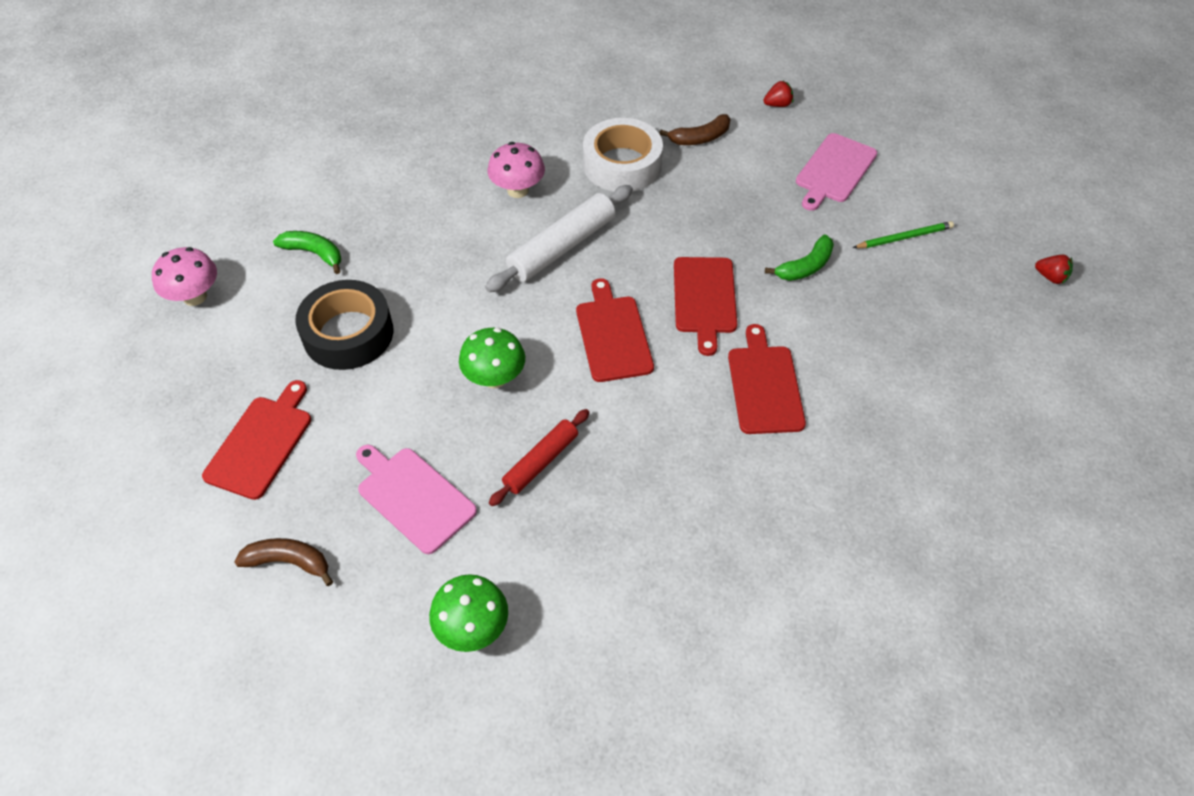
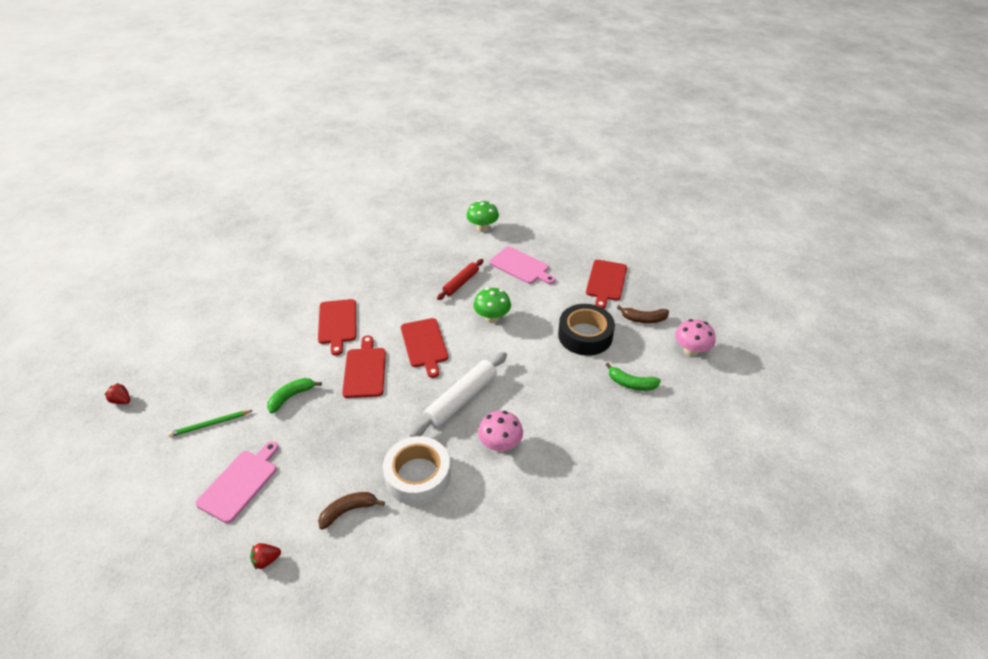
camera: 175 degrees right, 10 degrees down
brown banana [234,538,333,586] -> brown banana moved to [617,305,669,323]

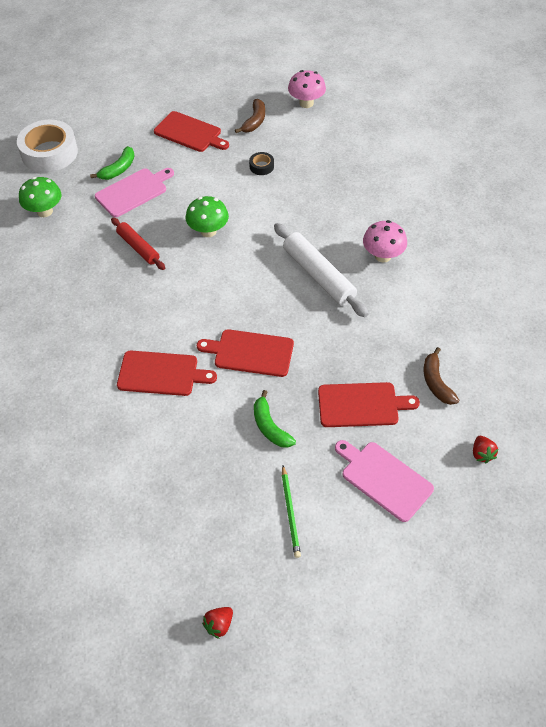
camera: 75 degrees left, 10 degrees up
white tape [383,436,451,505] -> white tape moved to [17,120,78,172]
red cutting board [401,318,448,378] -> red cutting board moved to [318,382,420,427]
black tape [558,304,615,356] -> black tape [249,152,274,175], size x0.43
green banana [605,363,661,390] -> green banana moved to [90,146,135,180]

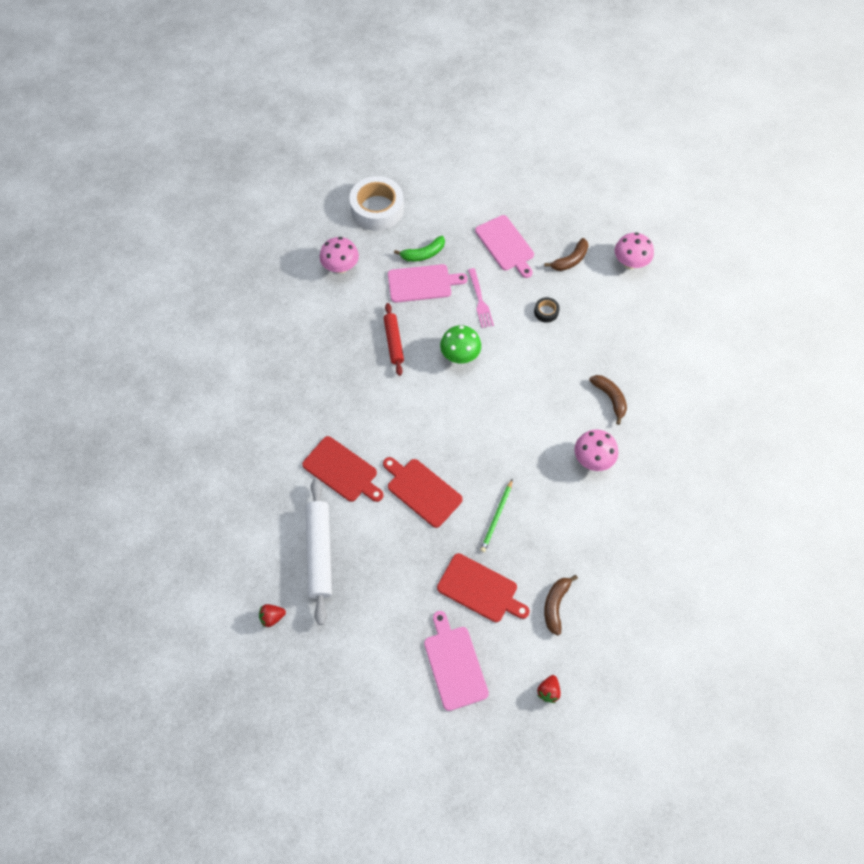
camera: 30 degrees right, 10 degrees up
green mushroom [19,177,61,217] -> pink mushroom [320,237,359,274]
red cutting board [154,111,229,152] -> pink cutting board [475,215,534,278]
red strawberry [202,607,233,639] -> red strawberry moved to [259,604,286,627]
green banana [254,390,296,448] -> none
white rolling pin [274,223,369,317] -> white rolling pin moved to [306,478,332,625]
green pencil [282,466,301,558] -> green pencil moved to [480,479,513,552]
none -> pink fork [468,268,494,328]
none -> brown banana [589,375,627,425]

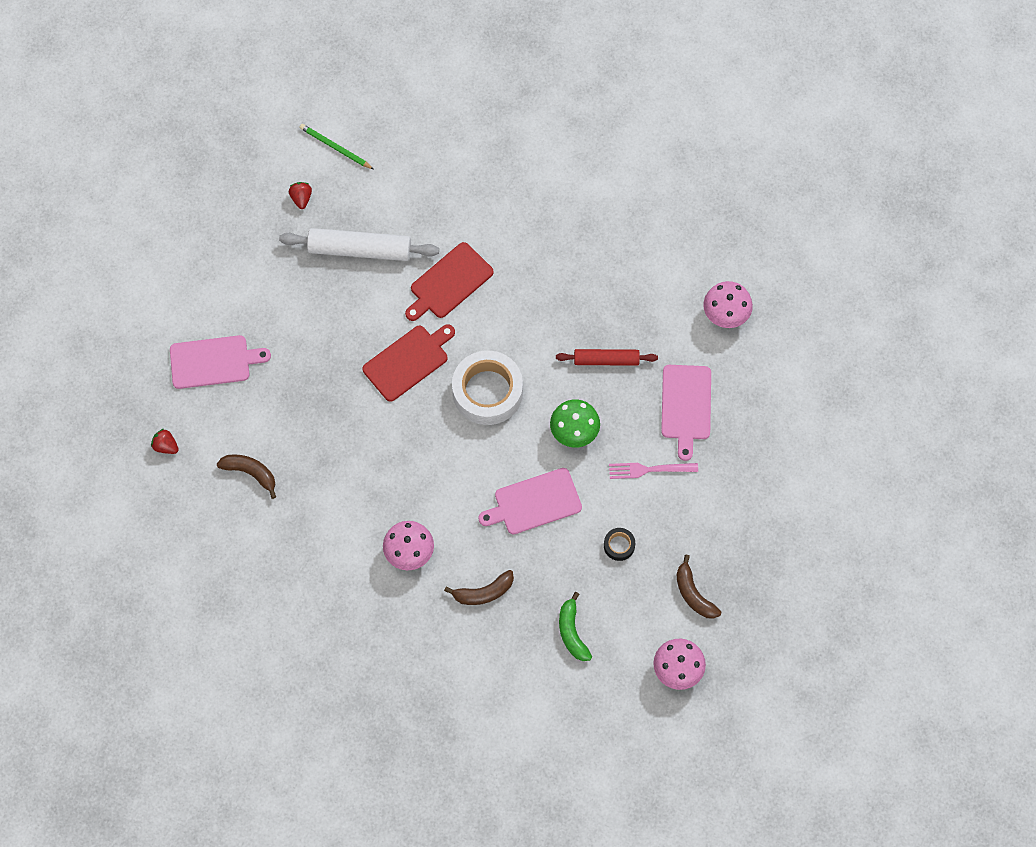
camera: 100 degrees right, 5 degrees up
white tape [349,176,404,231] -> white tape moved to [452,351,523,425]
green banana [394,236,445,262] -> green banana moved to [559,592,592,661]
red cutting board [437,553,530,622] -> none
pink cutting board [475,215,534,278] -> pink cutting board moved to [478,468,582,534]
green pencil [480,479,513,552] -> green pencil moved to [300,124,374,169]

